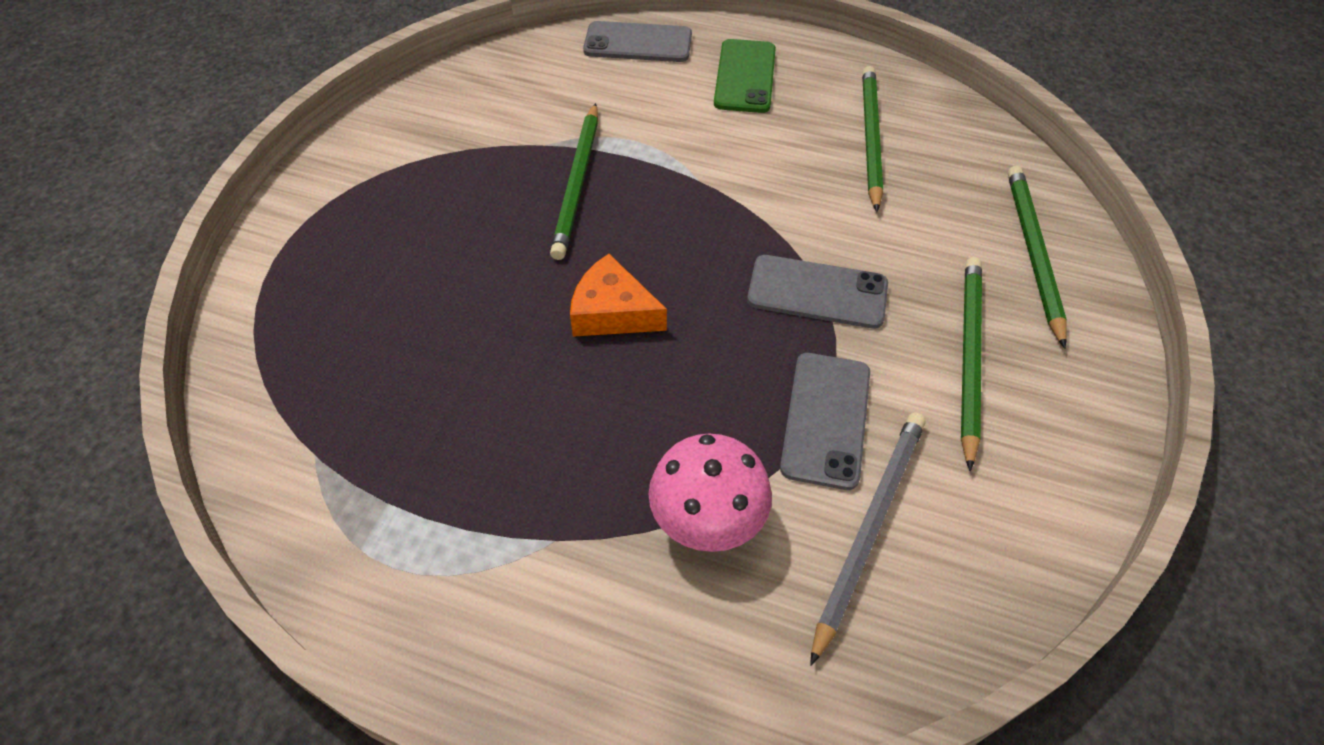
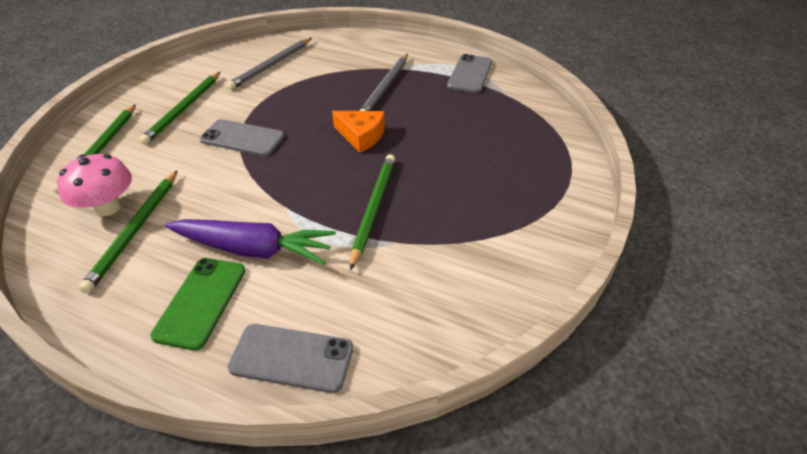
camera: 175 degrees left, 10 degrees down
pink mushroom [649,433,772,552] -> pink mushroom moved to [57,154,132,216]
grey phone [780,353,870,490] -> grey phone moved to [447,54,493,93]
none -> purple carrot [165,219,336,265]
none -> grey pencil [359,54,408,111]

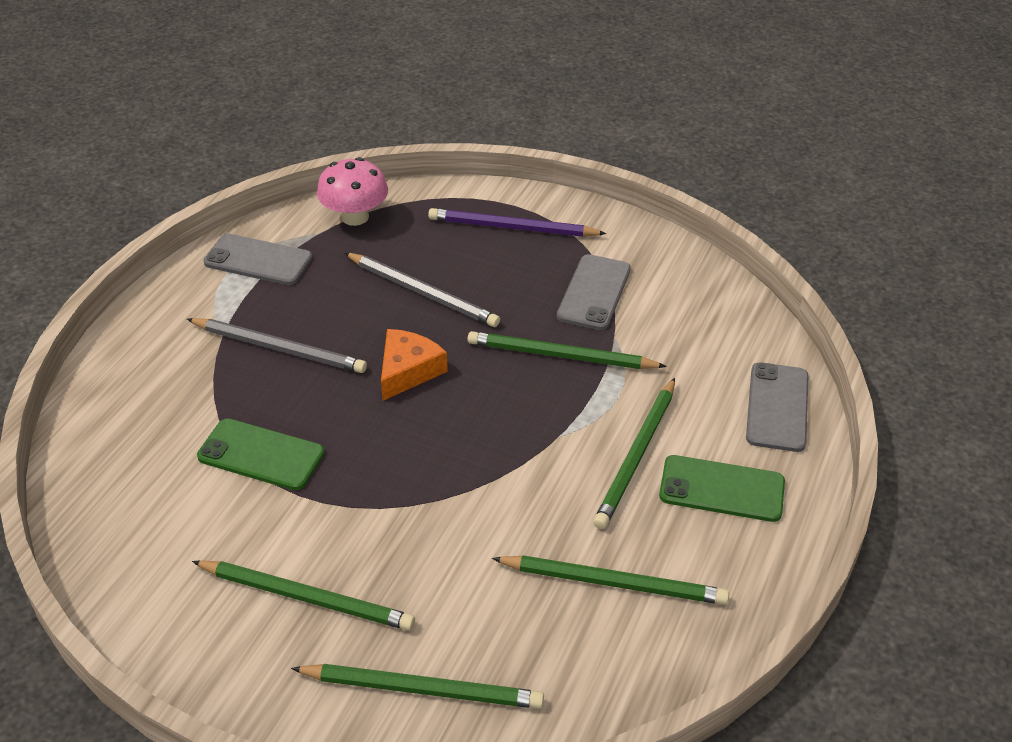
camera: 90 degrees left, 0 degrees up
pink mushroom [57,154,132,216] -> pink mushroom moved to [317,157,388,226]
purple carrot [165,219,336,265] -> green pencil [593,378,675,529]
grey phone [200,119,285,156] -> grey phone moved to [557,254,631,330]
grey pencil [226,38,312,90] -> grey pencil moved to [344,252,500,327]
none -> green phone [197,418,325,490]
none -> purple pencil [428,208,607,237]

